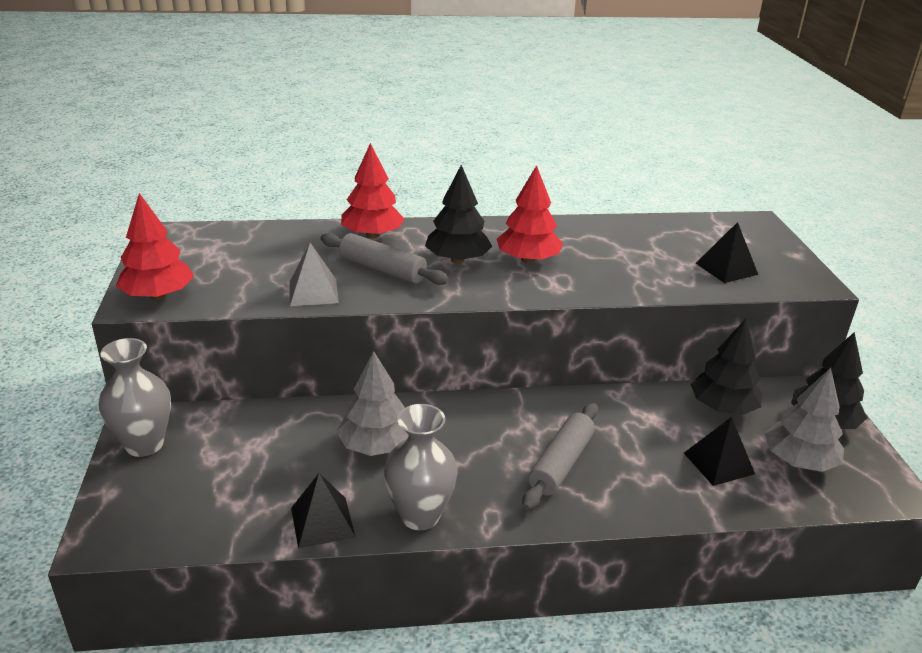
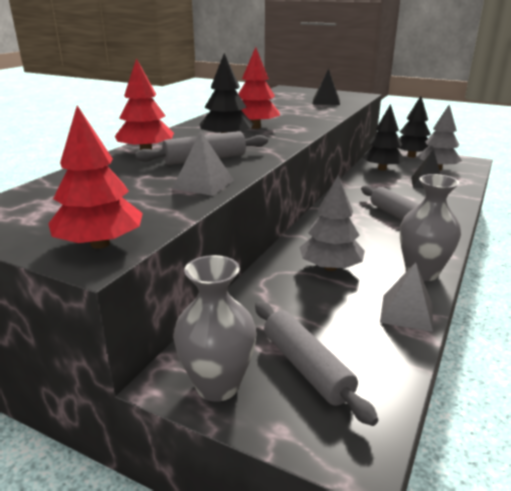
camera: 55 degrees left, 5 degrees down
black pyramid [291,473,355,549] -> grey pyramid [380,262,433,332]
none -> grey rolling pin [255,301,379,426]

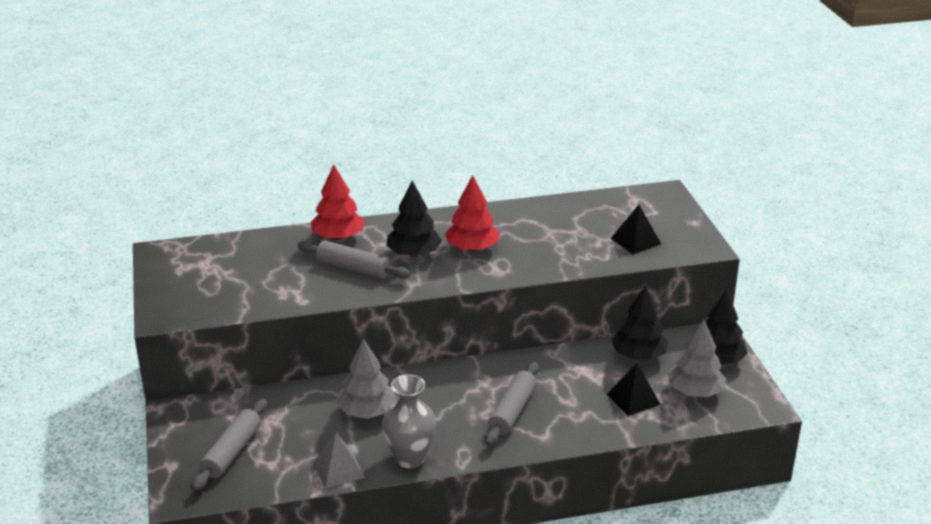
camera: 50 degrees right, 5 degrees up
red tree [48,105,143,249] -> none
grey pyramid [172,131,234,196] -> none
grey vase [173,255,257,402] -> none

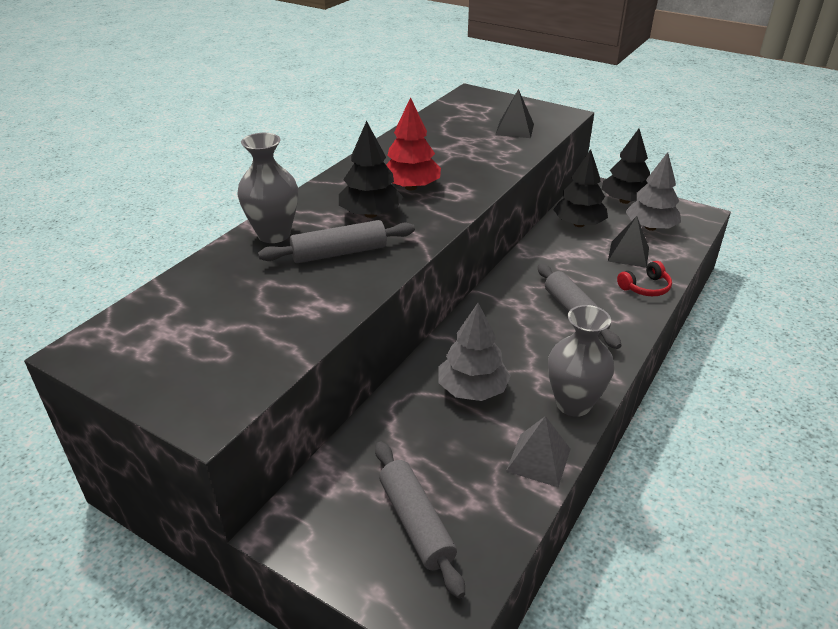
camera: 45 degrees left, 5 degrees up
red tree [311,165,365,240] -> grey vase [238,133,298,243]
none -> red headphones [617,261,672,296]

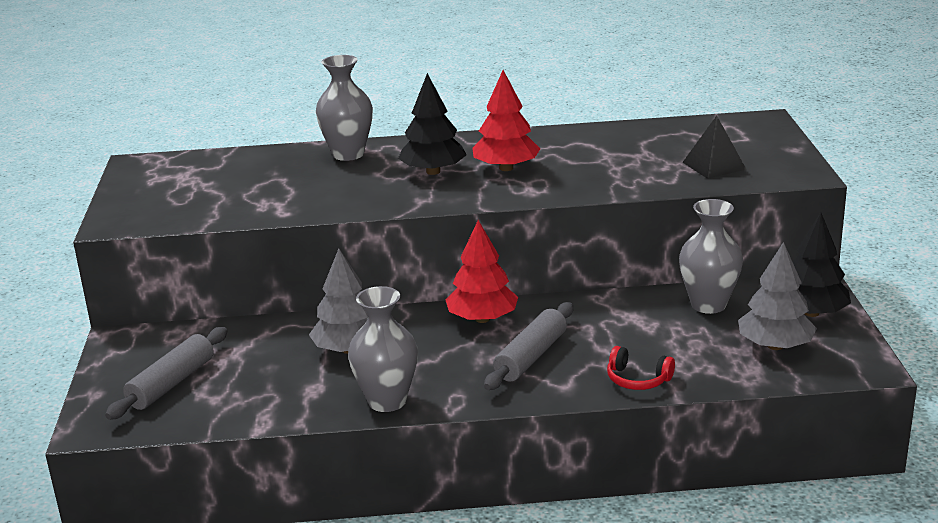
camera: 55 degrees right, 10 degrees down
grey rolling pin [258,220,415,263] -> none
grey pyramid [506,416,570,487] -> none
black tree [553,149,608,227] -> grey vase [679,199,743,314]
black pyramid [608,216,649,268] -> none
none -> red tree [445,220,518,323]

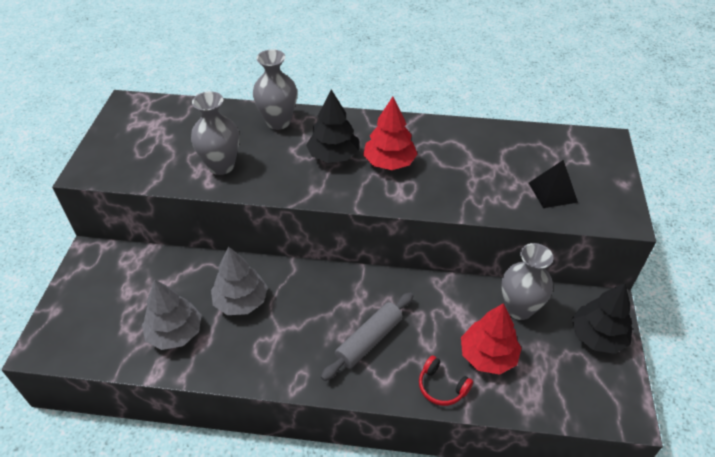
camera: 10 degrees right, 20 degrees up
grey rolling pin [105,327,228,420] -> none
grey vase [348,286,418,412] -> grey vase moved to [191,91,240,175]
red tree [445,220,518,323] -> red tree moved to [461,303,522,375]
grey tree [738,242,817,350] -> grey tree moved to [142,280,202,350]

